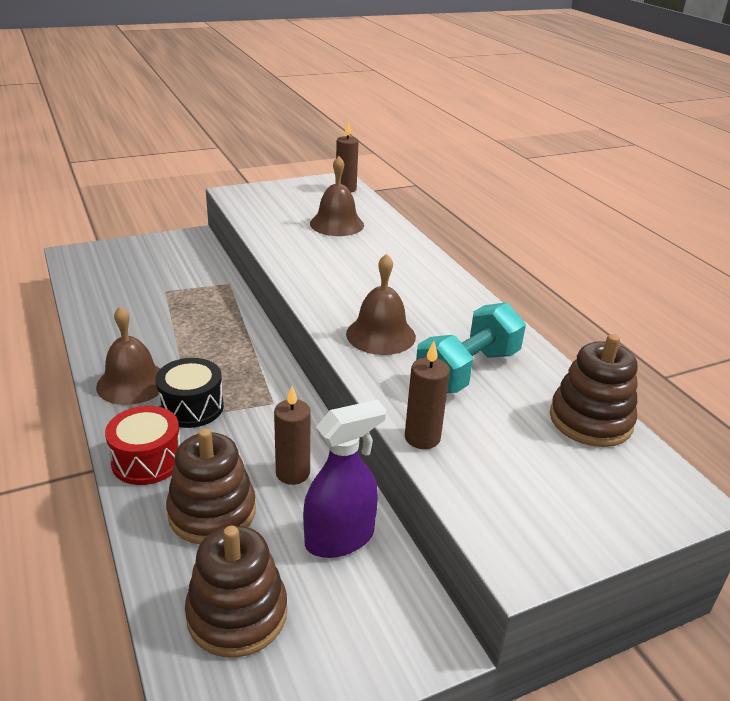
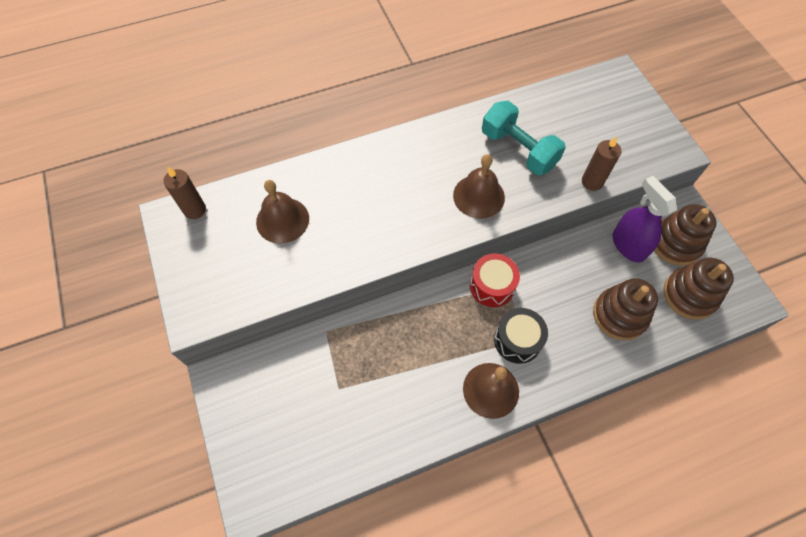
camera: 85 degrees left, 30 degrees up
red drum [105,406,180,485] -> red drum moved to [470,254,520,307]
brown candle [274,386,311,485] -> none
brown stacking toy [550,334,638,447] -> brown stacking toy moved to [654,204,717,266]

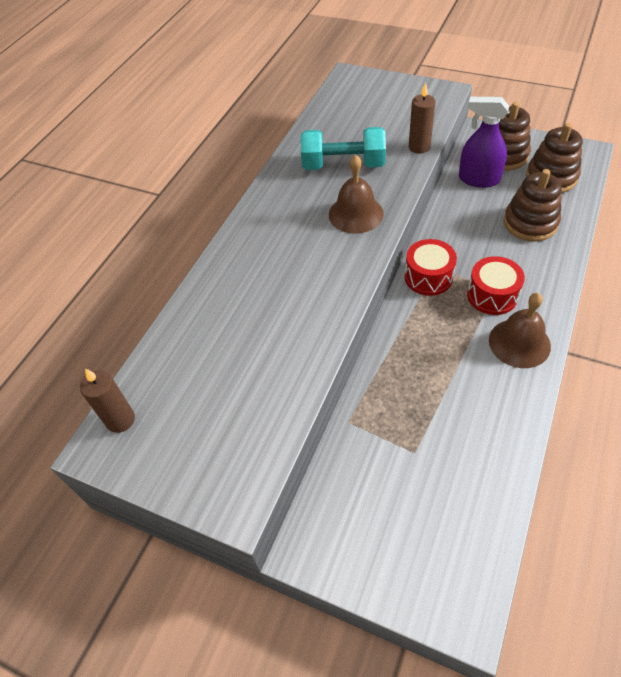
camera: 40 degrees left, 10 degrees down
brown bell [256,180,309,244] -> none
black drum [494,308,548,364] -> red drum [467,256,525,315]

